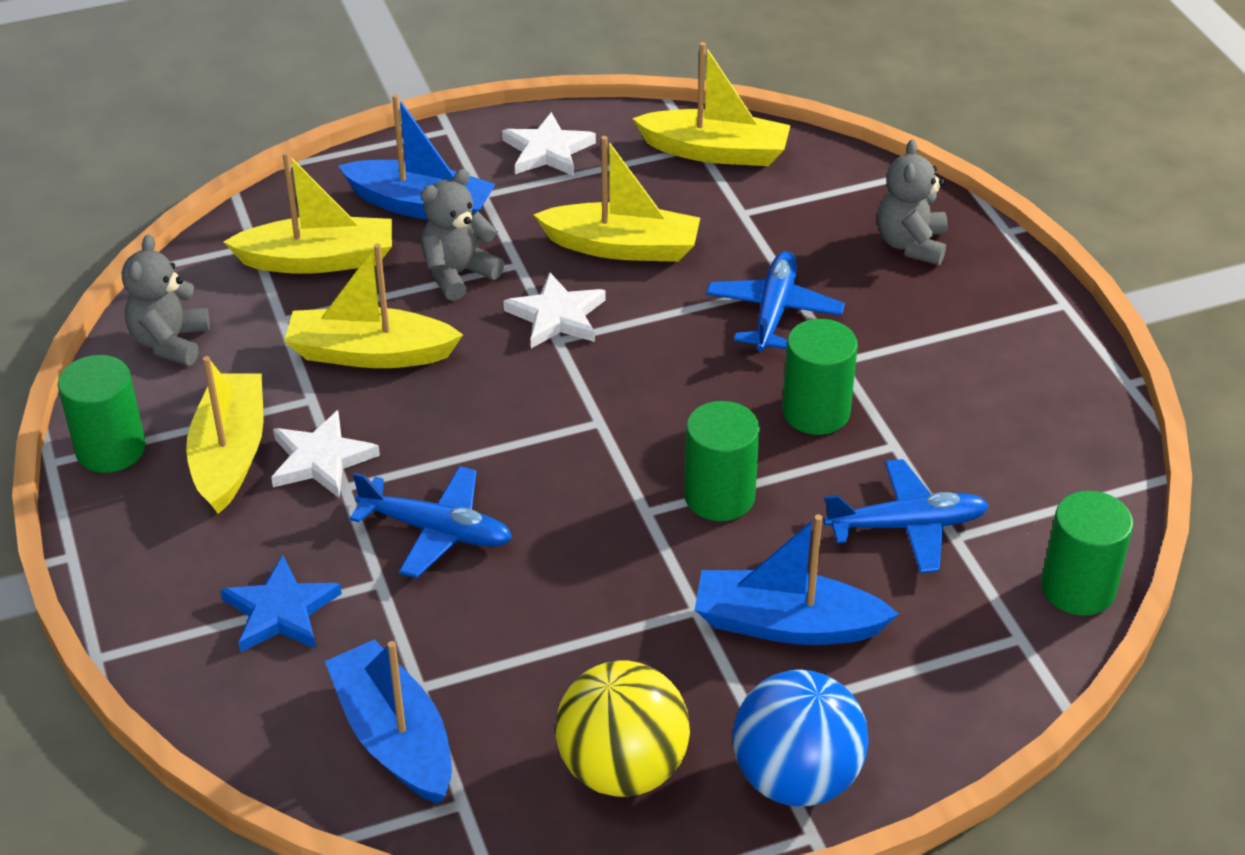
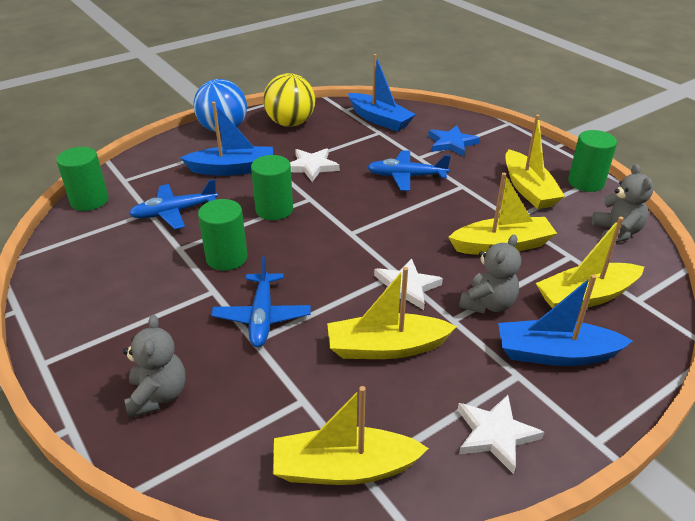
camera: 165 degrees right, 5 degrees down
white star [271,410,380,498] -> white star moved to [290,148,340,182]

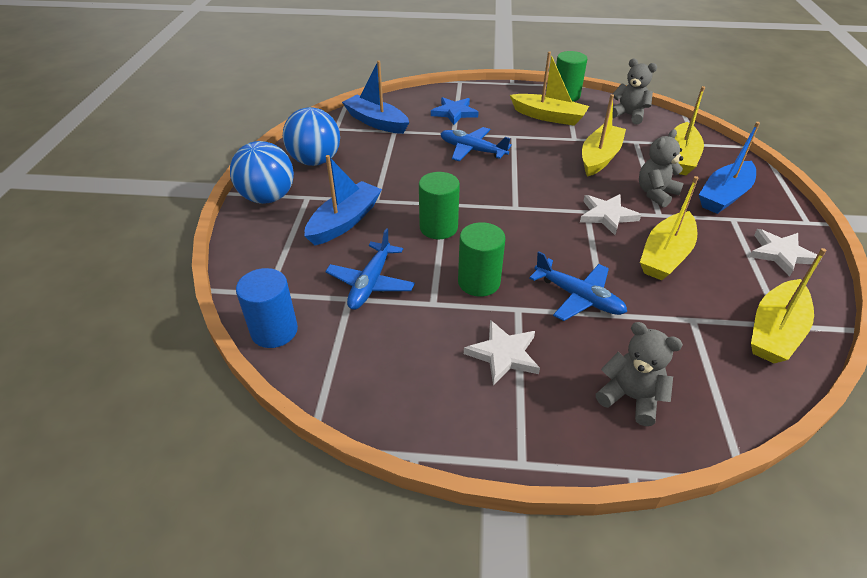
camera: 50 degrees left, 5 degrees up
green cylinder [56,147,108,211] -> blue cylinder [236,268,298,348]
yellow ball [263,73,315,127] -> blue ball [283,107,340,166]
white star [290,148,340,182] -> white star moved to [464,320,540,385]
blue boat [348,54,416,131] -> blue boat turned 135 degrees counterclockwise [342,60,409,134]
blue plane [367,150,451,191] -> blue plane turned 75 degrees clockwise [441,127,512,161]
grey teddy bear [459,235,521,313] -> grey teddy bear turned 120 degrees counterclockwise [639,129,684,207]

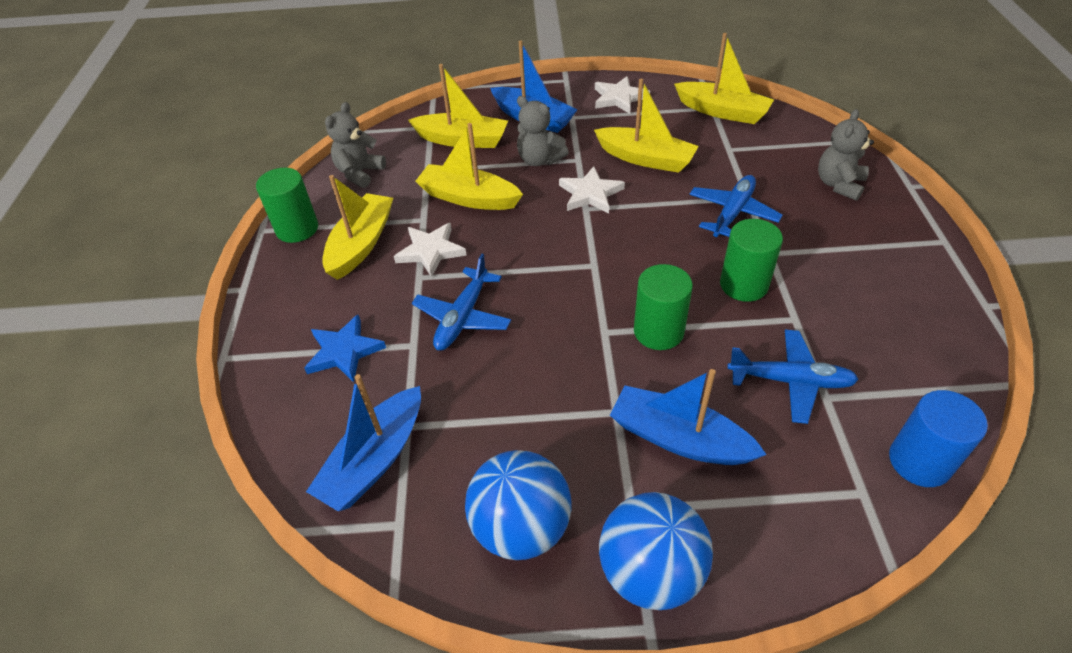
camera: 95 degrees left, 5 degrees up
white star [464,320,540,385] -> white star moved to [394,223,467,278]

